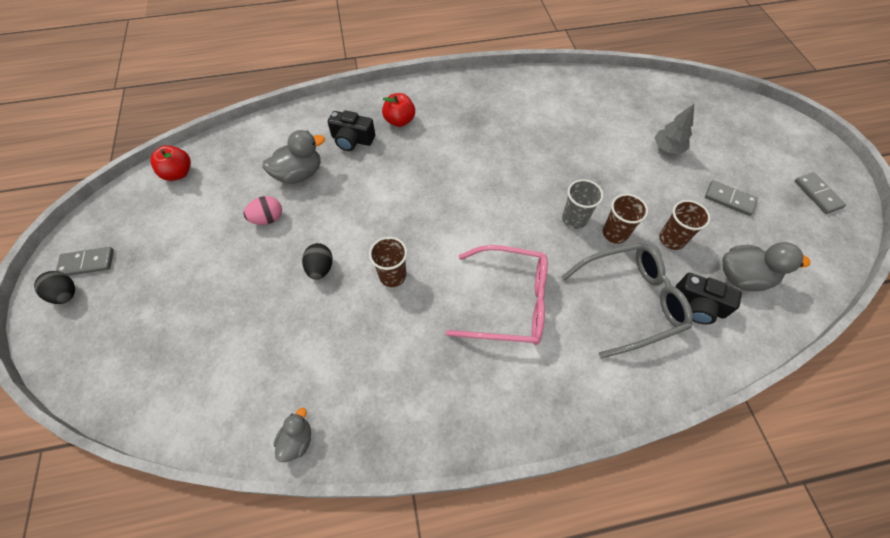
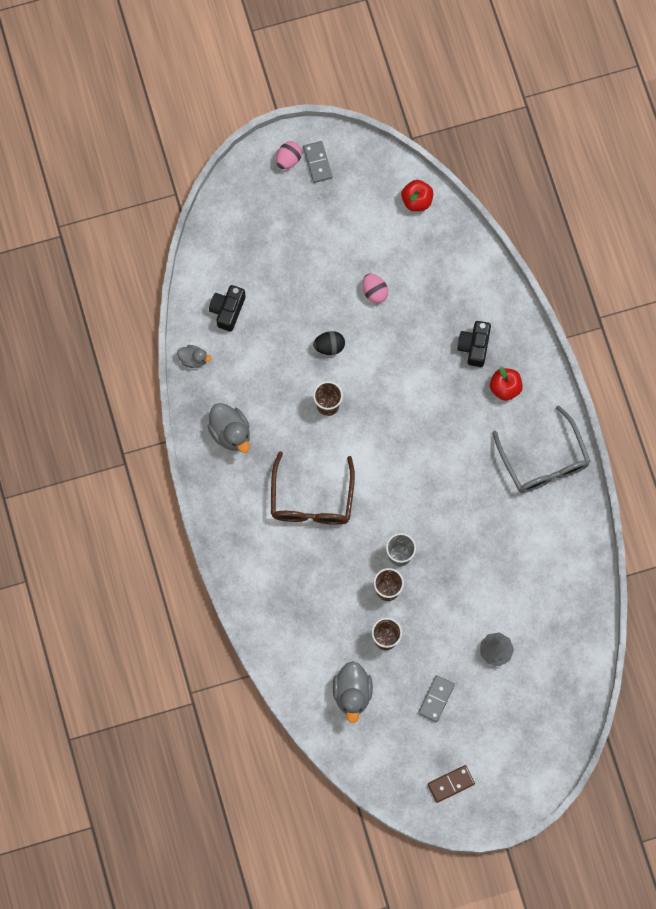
camera: 85 degrees right, 15 degrees up
black egg [34,271,75,304] -> pink egg [276,141,302,169]
grey duck [262,130,325,184] -> grey duck moved to [207,403,250,453]
pink glasses [446,245,548,345] -> brown glasses [271,451,355,525]
grey glasses [561,243,693,358] -> grey glasses moved to [492,405,591,493]
black camera [676,273,742,324] -> black camera moved to [209,285,246,332]
grey domino [795,172,846,214] -> brown domino [428,765,475,803]

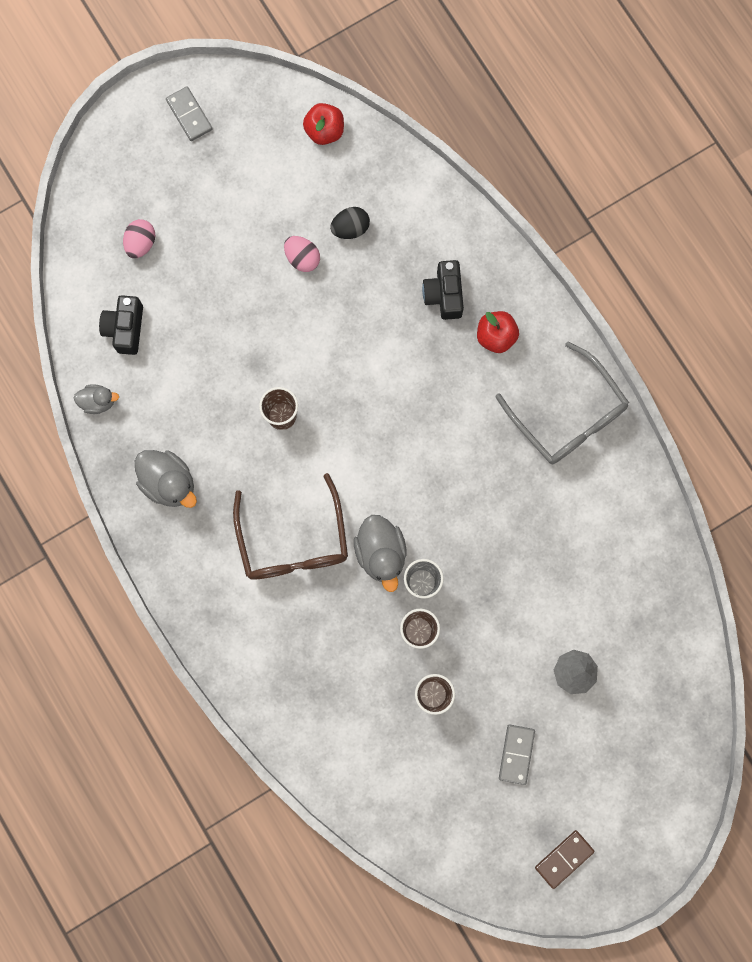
camera: 15 degrees left, 5 degrees up
pink egg [276,141,302,169] -> pink egg moved to [123,219,156,258]
black egg [313,331,345,355] -> black egg moved to [330,207,370,239]
grey duck [333,661,373,723] -> grey duck moved to [354,515,407,592]

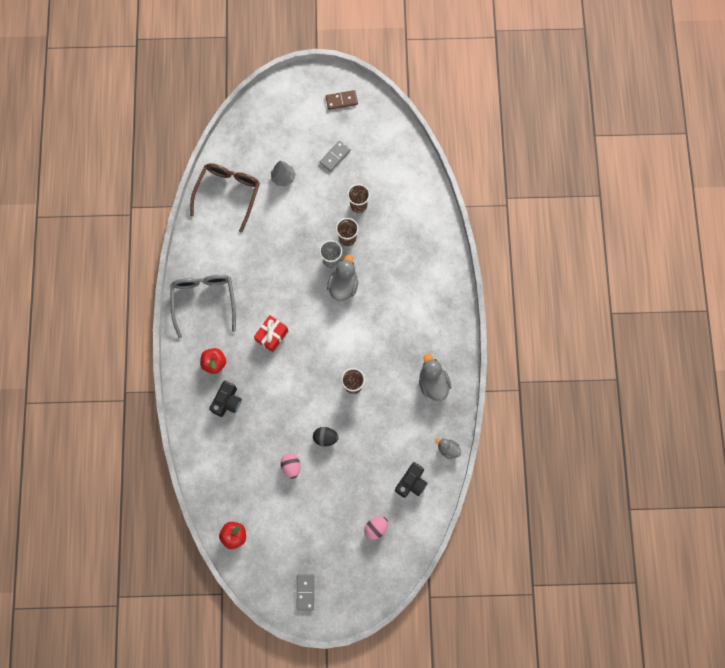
camera: 150 degrees left, 5 degrees down
brown glasses [233,473,348,580] -> brown glasses moved to [190,163,260,233]
black egg [330,207,370,239] -> black egg moved to [313,427,339,446]
none -> red gift [254,315,288,352]

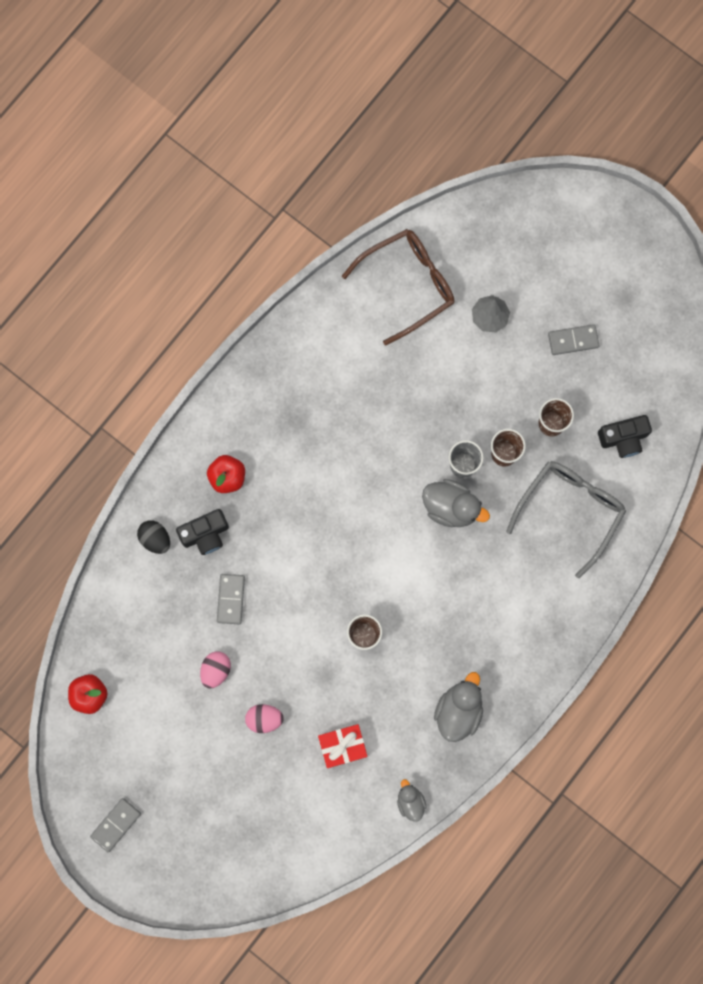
camera: 40 degrees right, 5 degrees up
grey glasses [170,275,236,338] -> grey glasses moved to [506,461,626,578]
red gift [254,315,288,352] -> red gift moved to [318,724,367,768]
black egg [313,427,339,446] -> black egg moved to [137,521,170,554]
brown domino [326,90,358,110] -> none
grey duck [327,255,358,301] -> grey duck turned 60 degrees clockwise [422,479,490,527]
pink egg [364,516,388,540] -> pink egg moved to [245,704,284,733]
black camera [395,462,427,498] -> black camera moved to [598,415,652,458]
none -> grey domino [217,574,245,624]

